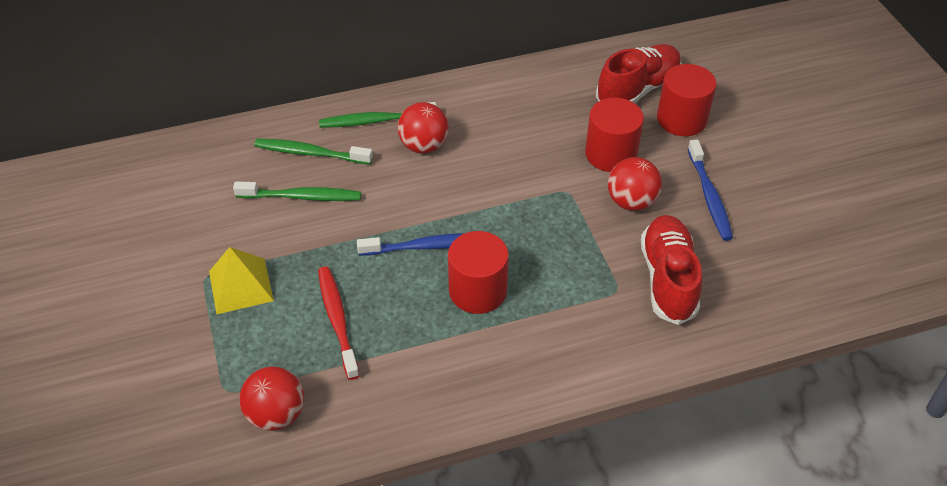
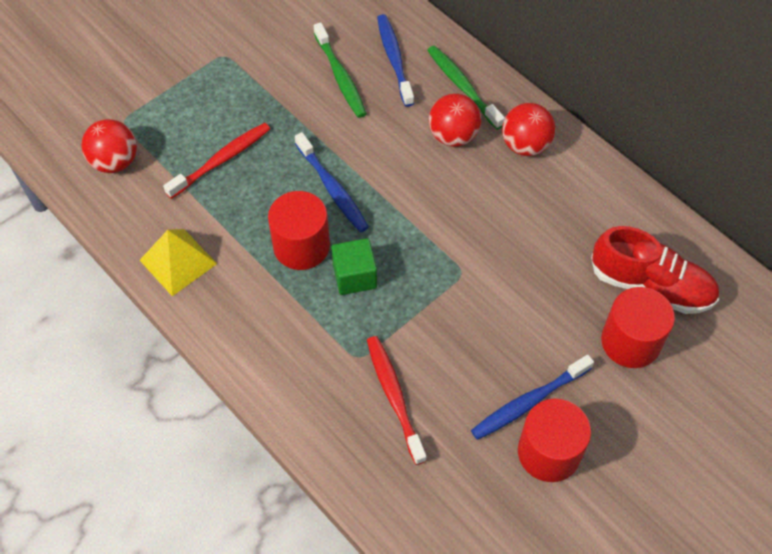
camera: 65 degrees right, 10 degrees up
yellow pyramid [209,247,274,314] -> yellow pyramid moved to [140,229,217,296]
green toothbrush [254,139,373,164] -> blue toothbrush [377,14,414,107]
red cylinder [585,98,644,172] -> red cylinder moved to [518,399,591,482]
red ball [608,157,662,211] -> red ball moved to [502,103,556,156]
red shoe [641,215,702,325] -> red toothbrush [367,336,427,465]
none -> green cube [331,238,377,295]

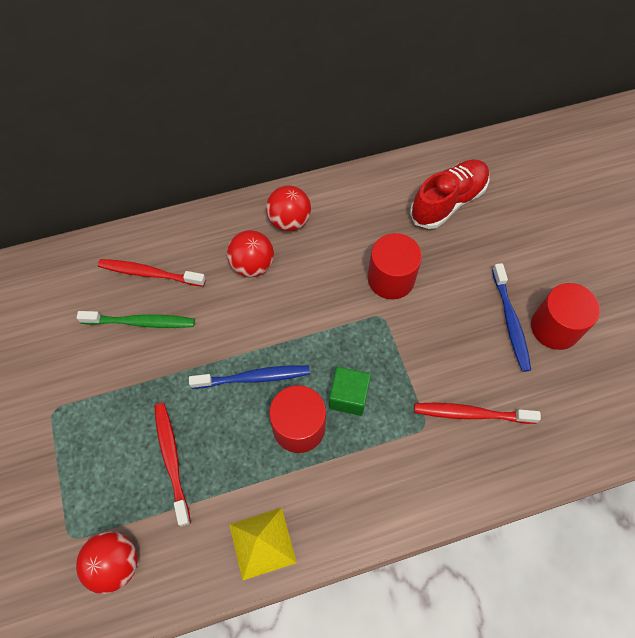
camera: 65 degrees left, 5 degrees up
blue toothbrush [377,14,414,107] -> red toothbrush [98,259,206,287]
green toothbrush [427,45,505,130] -> none
red cylinder [601,287,675,368] -> red cylinder moved to [368,233,422,300]

